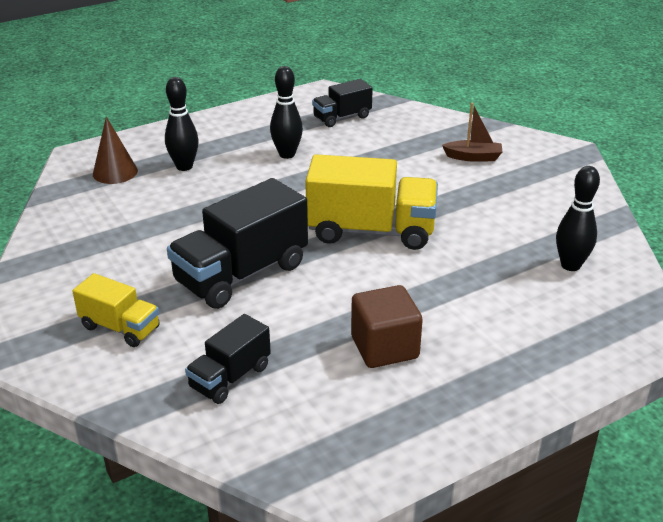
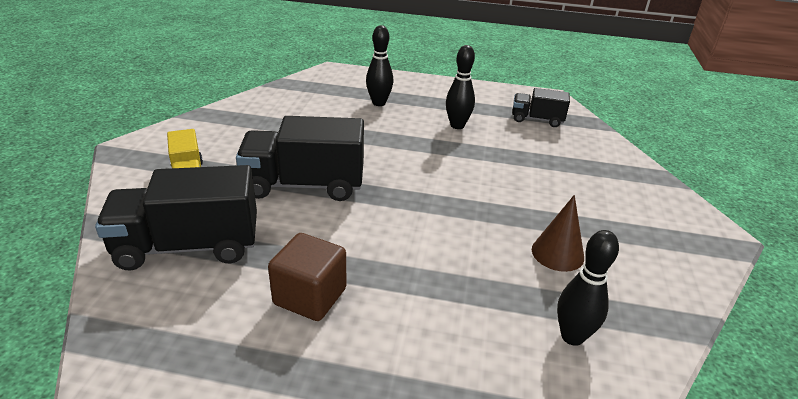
camera: 40 degrees right, 0 degrees up
brown cone [93,117,138,184] -> brown cone moved to [532,195,584,272]
black truck [185,314,271,404] -> black truck [95,165,257,270], size x1.81
yellow truck [305,154,438,250] -> none
brown boat [442,103,503,162] -> none

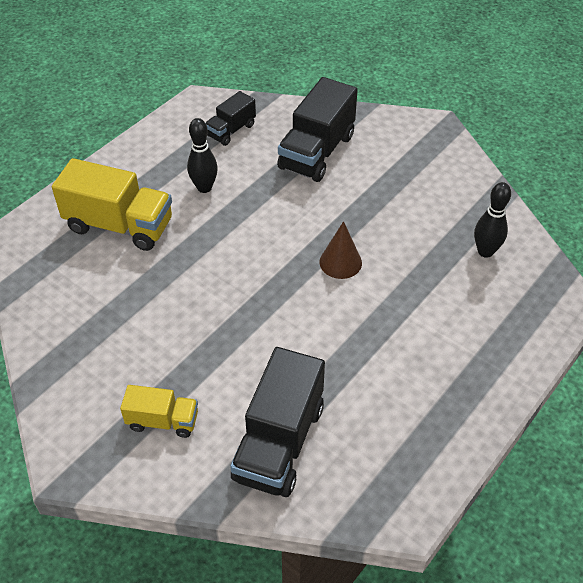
camera: 60 degrees left, 15 degrees up
black truck [236,116,364,201] -> black truck moved to [277,77,358,182]
brown cube [268,233,347,321] -> none
black bowling pin [366,25,393,106] -> yellow truck [52,158,172,251]
brown cone [532,195,584,272] -> brown cone moved to [319,221,362,279]

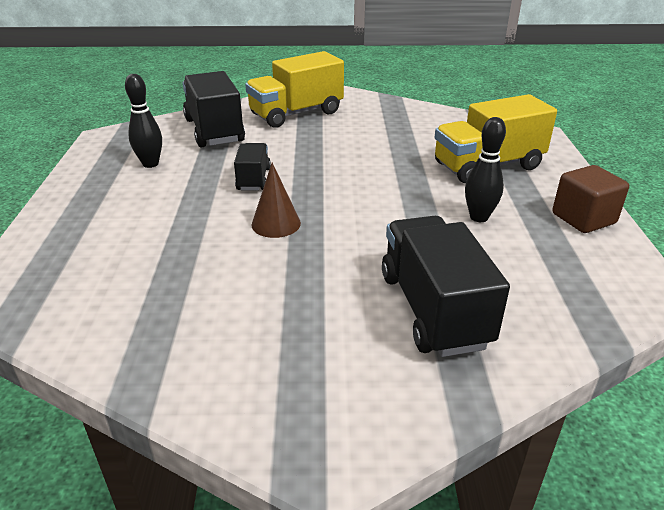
camera: 140 degrees right, 15 degrees down
yellow truck [120,385,198,438] -> yellow truck [245,51,344,128], size x1.81
black truck [206,91,256,146] -> black truck moved to [234,143,271,191]
black bowling pin [474,182,511,258] -> black bowling pin moved to [125,74,162,168]
none -> brown cube [552,165,629,233]

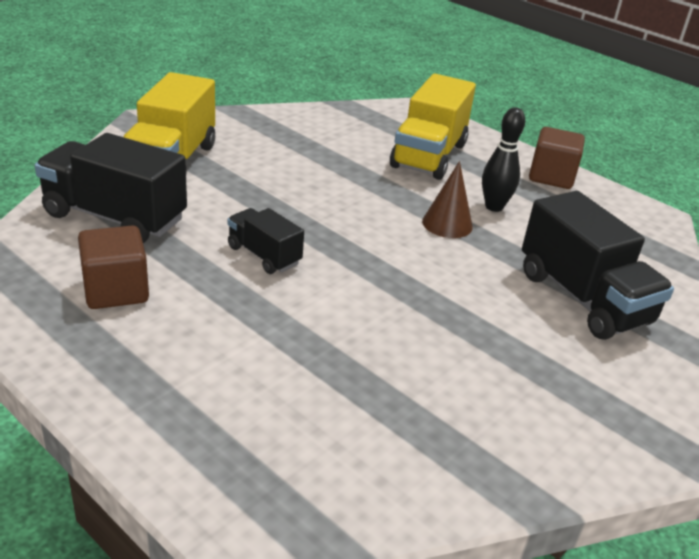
camera: 50 degrees left, 0 degrees up
black bowling pin [125,74,162,168] -> brown cube [78,226,149,309]
brown cone [252,163,301,238] -> brown cone moved to [422,161,473,238]
black truck [382,216,510,357] -> black truck turned 150 degrees counterclockwise [522,191,674,340]

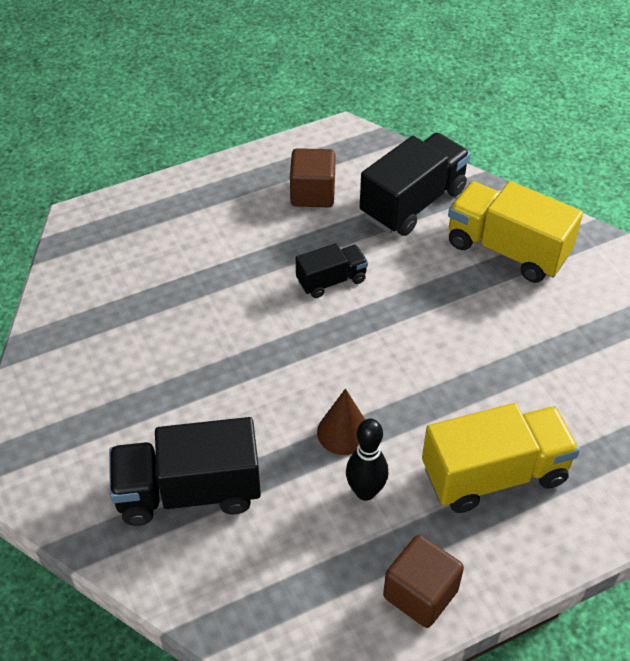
camera: 115 degrees right, 15 degrees up
yellow truck [390,73,476,180] -> yellow truck turned 120 degrees clockwise [422,403,580,513]

